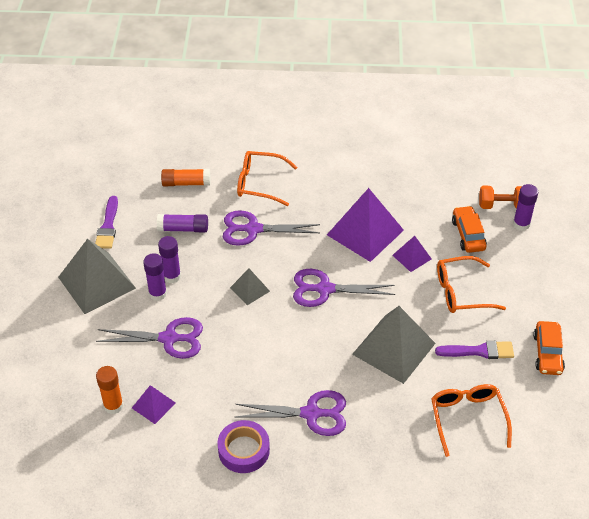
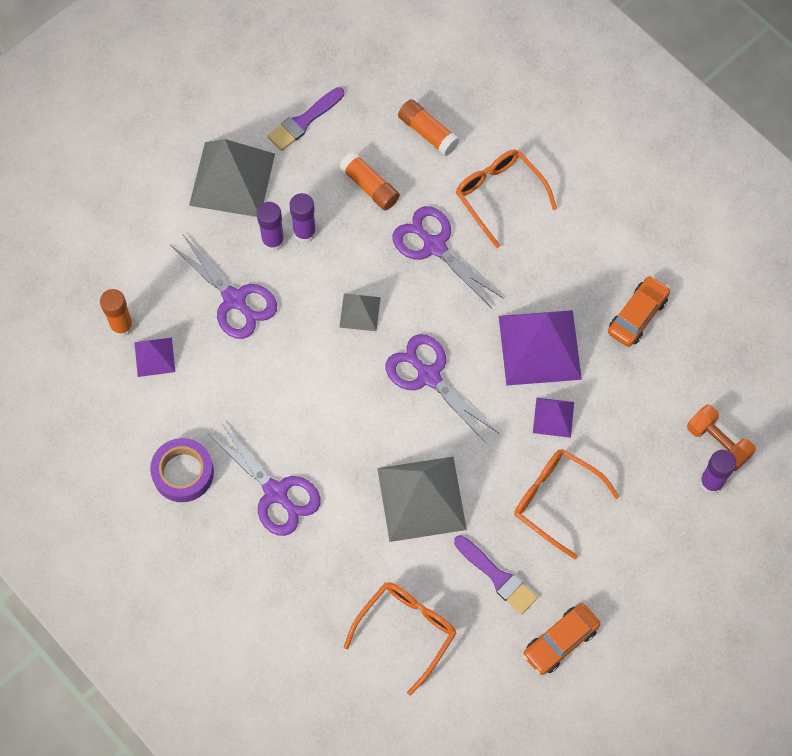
camera: 45 degrees right, 20 degrees up
purple glue stick [157,214,208,232] -> orange glue stick [339,151,400,210]
orange car [452,206,487,253] -> orange car moved to [608,276,670,347]

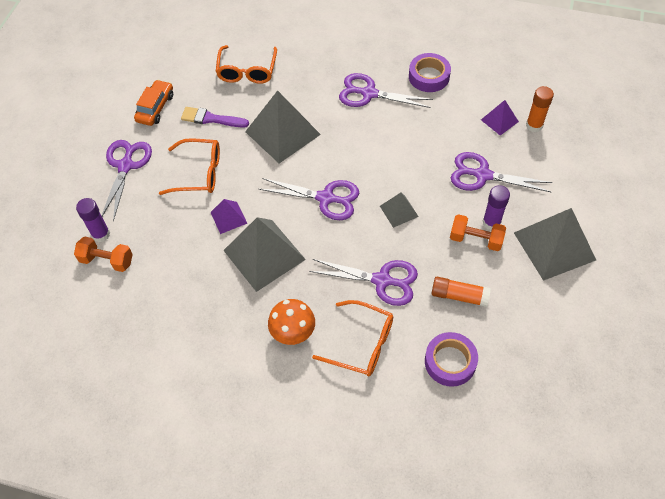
camera: 150 degrees right, 10 degrees down
purple brush [268,87,344,151] -> none
purple glue stick [289,193,316,243] -> orange dumbbell [450,214,506,251]
orange glue stick [398,99,460,156] -> purple tape [425,332,478,387]
purple pyramid [499,310,582,386] -> grey pyramid [223,217,306,292]
orange car [608,276,670,347] -> none
none -> purple scissors [101,140,152,222]
none -> orange mushroom [268,299,315,345]

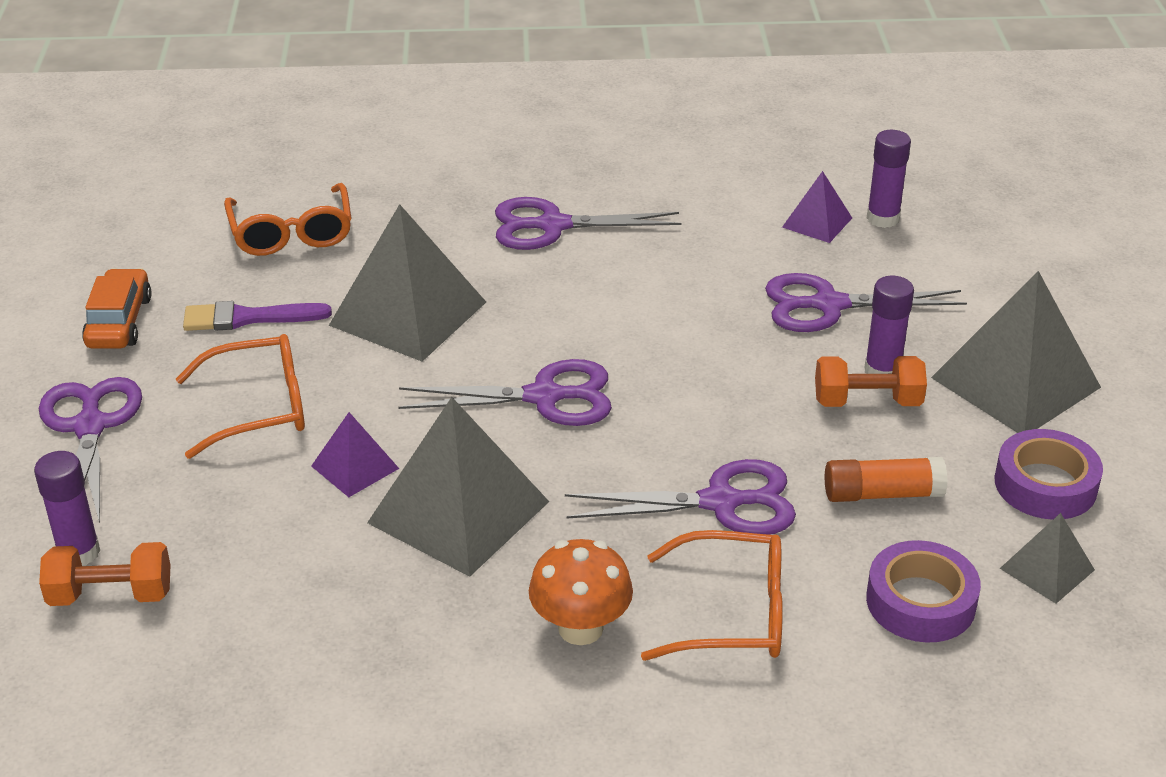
camera: 20 degrees left, 20 degrees down
grey pyramid [380,193,419,228] -> grey pyramid moved to [1000,513,1095,604]
purple tape [409,53,451,92] -> purple tape moved to [995,429,1103,520]
orange glue stick [526,86,554,132] -> purple glue stick [867,130,911,228]

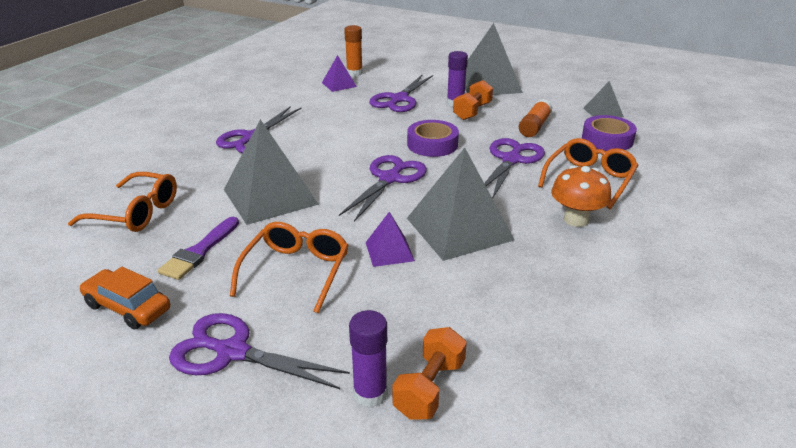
camera: 60 degrees left, 5 degrees down
purple glue stick [867,130,911,228] -> orange glue stick [344,25,363,76]
purple tape [995,429,1103,520] -> purple tape moved to [407,120,459,157]

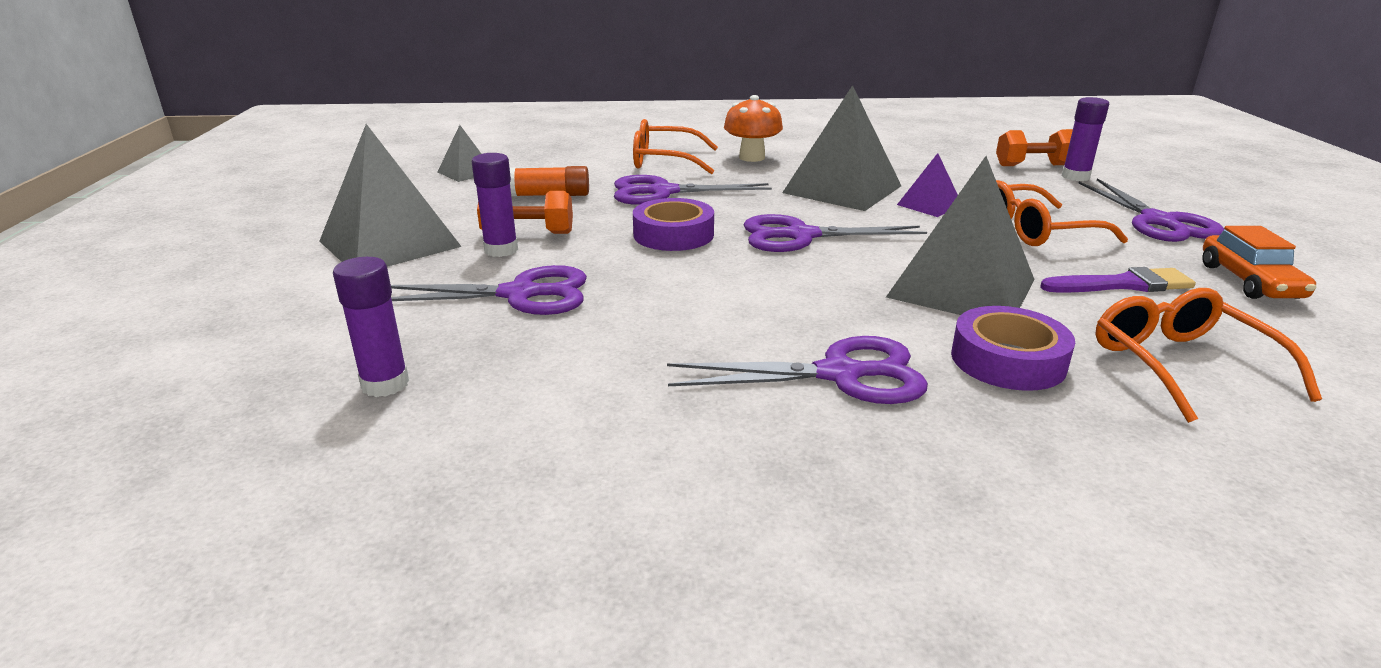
camera: 120 degrees left, 5 degrees down
purple pyramid [322,55,357,92] -> none
orange glue stick [344,25,363,76] -> purple glue stick [333,257,409,397]
purple tape [582,115,637,151] -> purple tape moved to [951,306,1075,391]

